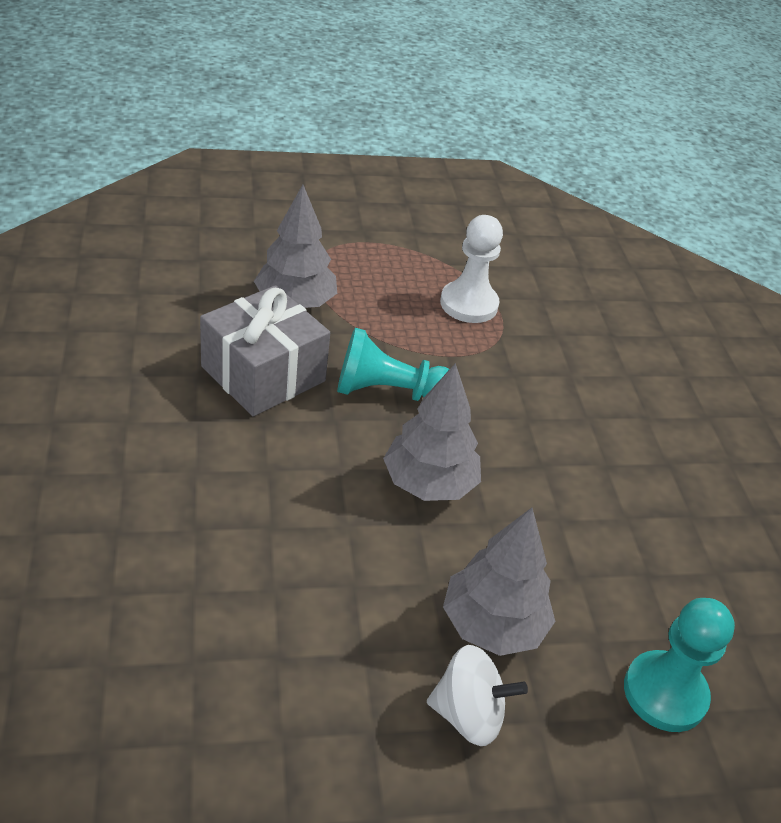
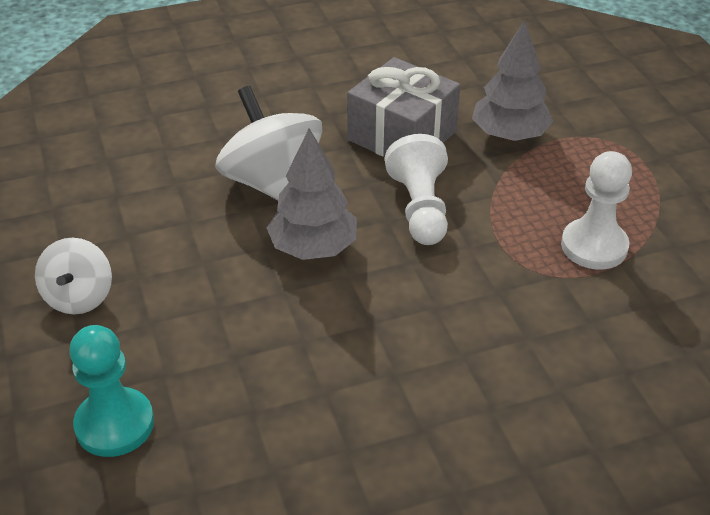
camera: 85 degrees right, 0 degrees up
turquoise pawn [337,328,449,401] -> white pawn [385,134,448,245]
grey tree [443,508,555,656] -> none
none -> white spinning top [215,86,322,200]

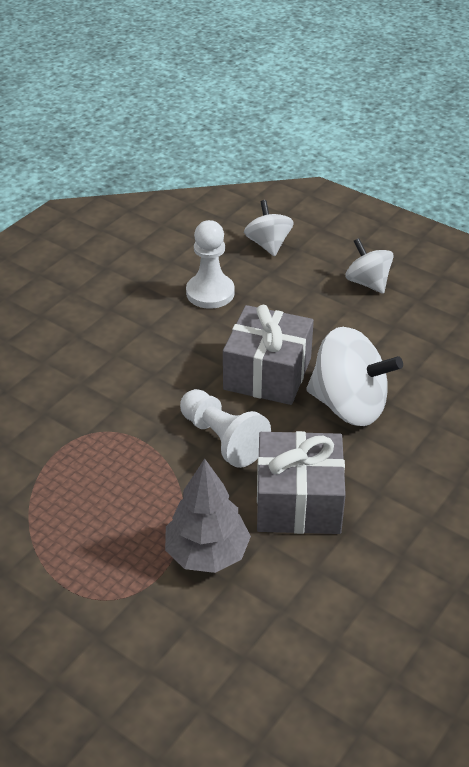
camera: 145 degrees right, 0 degrees up
turquoise pawn [69,325,154,457] -> white spinning top [244,200,294,256]
grey tree [267,128,357,260] -> grey gift [223,305,314,405]
white pawn [561,151,632,269] -> white pawn moved to [186,220,235,309]

